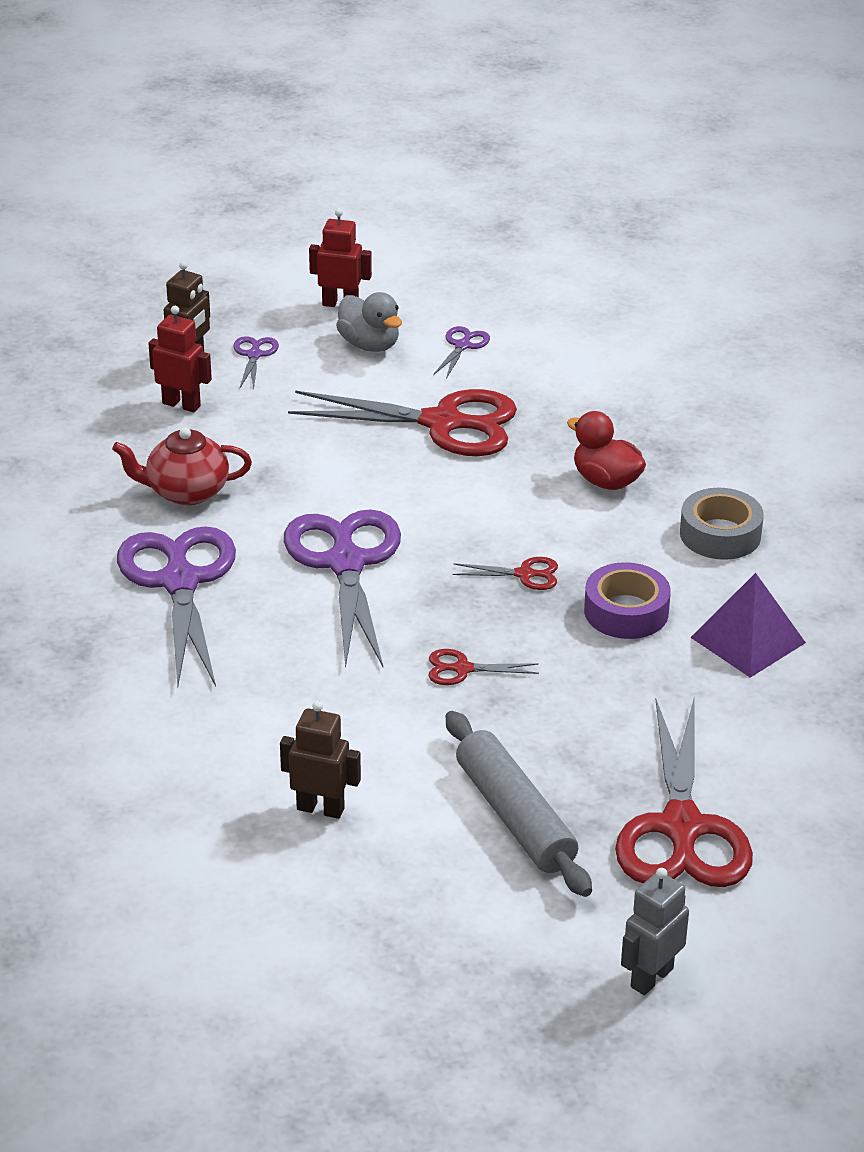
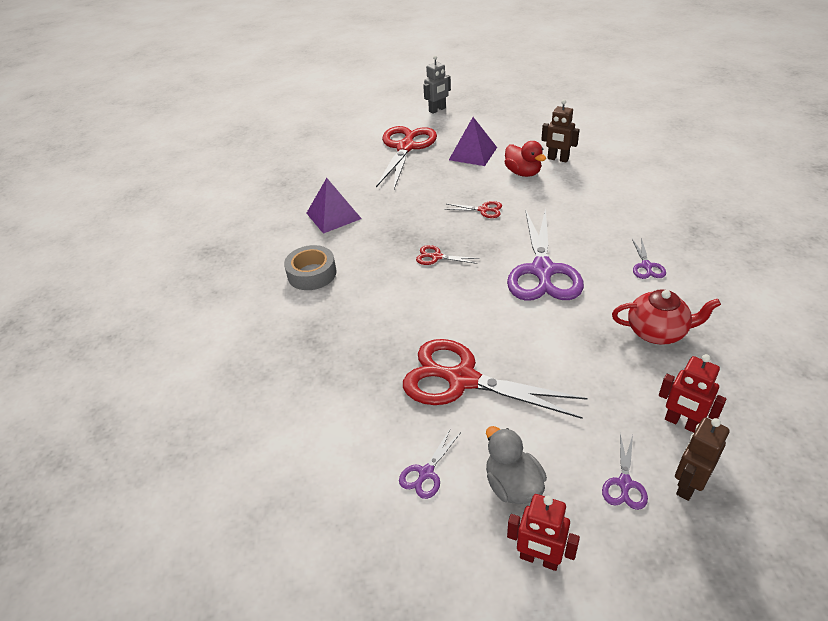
camera: 165 degrees left, 5 degrees up
purple scissors [117,526,236,687] -> purple scissors [632,238,666,279], size x0.43
grey rolling pin [446,711,592,897] -> purple pyramid [449,117,497,166]
red duck [567,411,646,490] -> red duck moved to [505,141,546,177]
purple tape [584,562,671,639] -> none

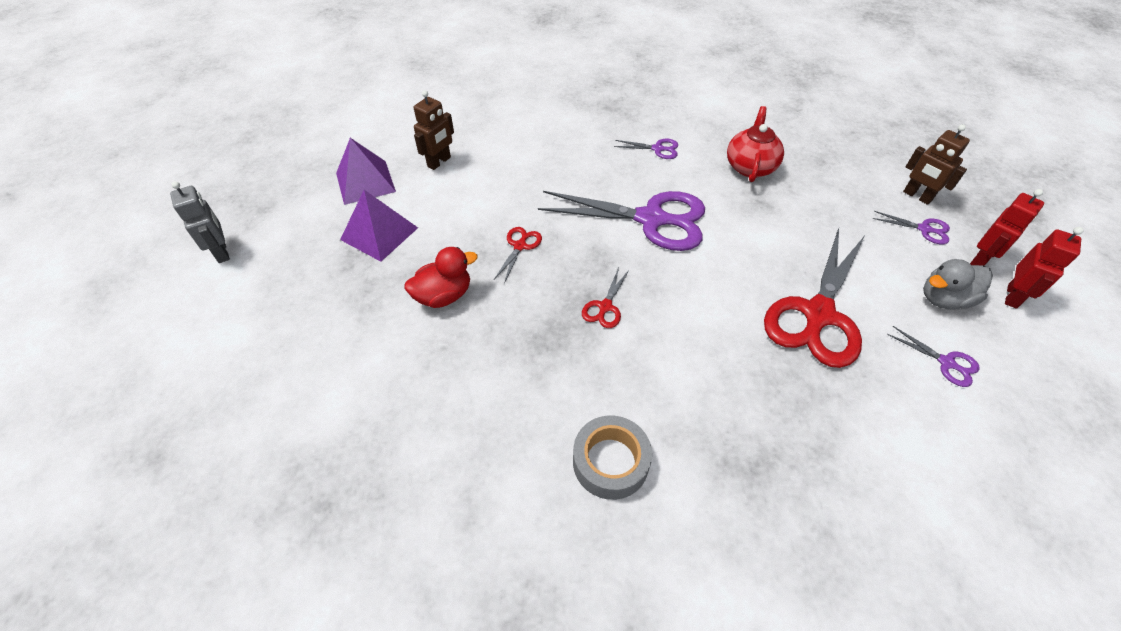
camera: 85 degrees left, 10 degrees up
purple pyramid [307,178,362,234] -> purple pyramid moved to [336,138,396,205]
red scissors [376,126,437,189] -> none
red duck [505,141,546,177] -> red duck moved to [405,247,478,308]
red robot [659,354,727,433] -> red robot moved to [970,189,1044,266]

